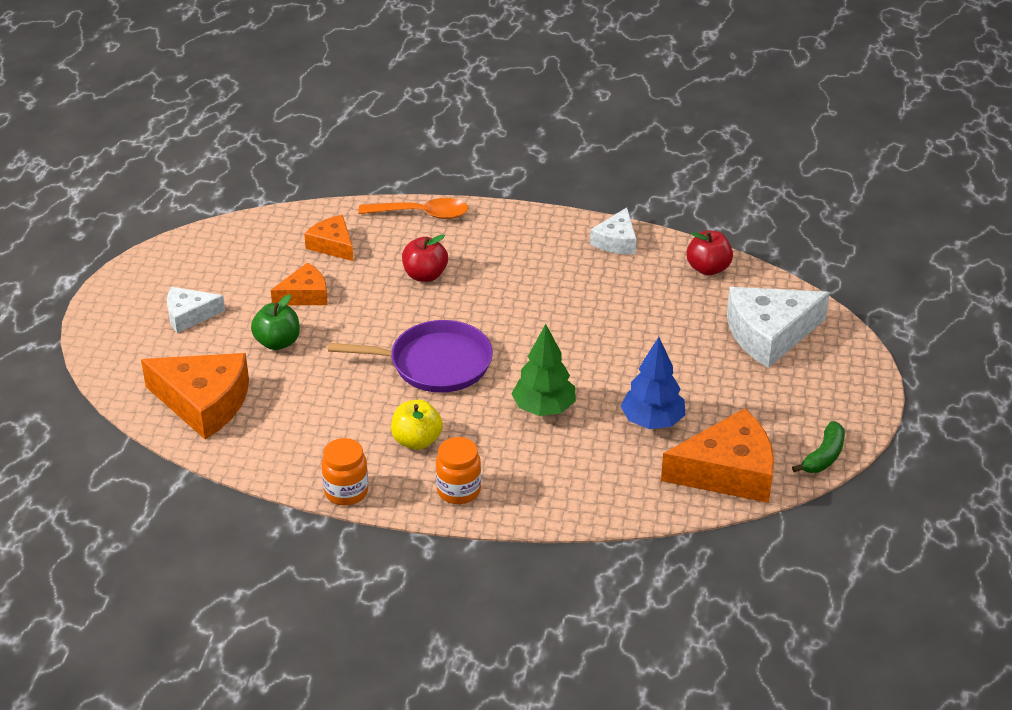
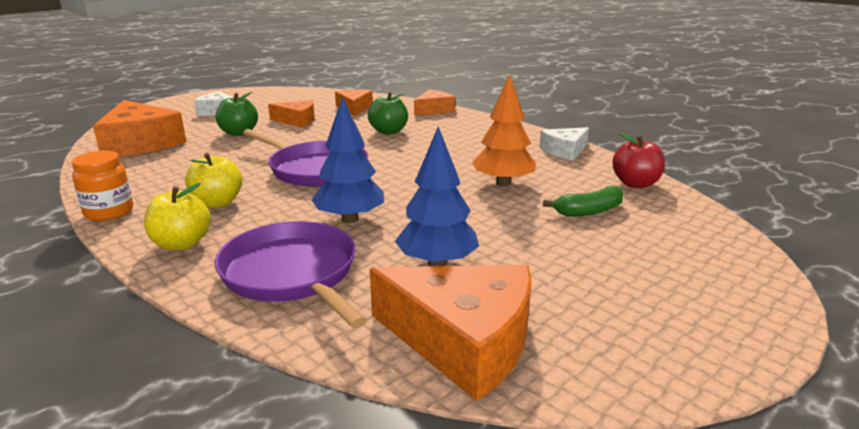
camera: 35 degrees right, 15 degrees down
orange spoon [358,198,468,219] -> orange cheese [414,90,455,116]
red apple [402,234,448,282] -> green apple [368,92,408,134]
orange jar [436,437,481,504] -> yellow apple [144,183,211,250]
green tree [512,324,576,416] -> blue tree [312,97,384,223]
white cheese [727,287,830,368] -> none
green banana [792,421,845,473] -> green banana moved to [543,186,623,216]
none -> purple pan [215,221,367,328]
none -> orange tree [472,75,536,187]

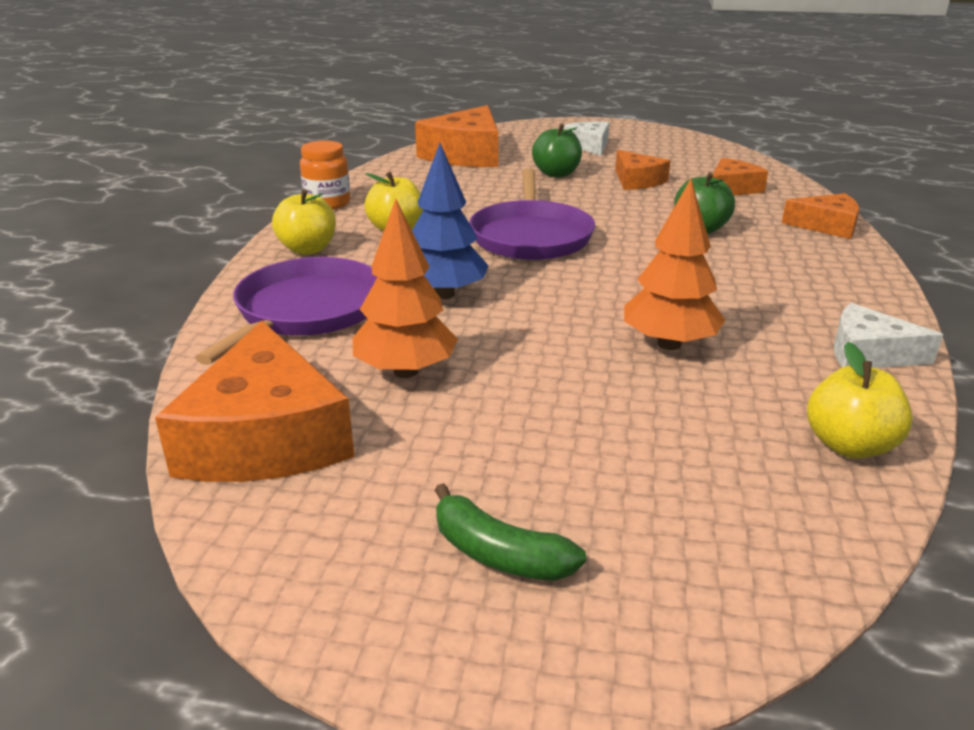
camera: 55 degrees right, 5 degrees up
blue tree [395,126,479,266] -> orange tree [353,199,458,378]
green banana [543,186,623,216] -> green banana moved to [435,483,586,581]
red apple [612,132,665,188] -> yellow apple [807,342,913,459]

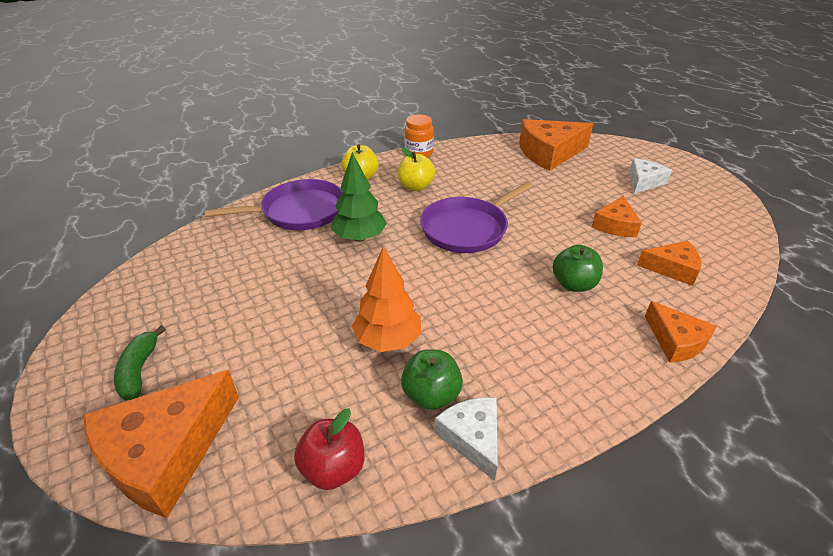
camera: 50 degrees right, 10 degrees up
orange cheese [155,321,355,482] -> orange cheese moved to [84,370,239,518]
orange tree [353,199,458,378] -> none
blue tree [412,143,489,299] -> green tree [331,152,387,242]
green apple [532,124,582,177] -> green apple moved to [401,349,463,410]
yellow apple [807,342,913,459] -> red apple [294,408,365,490]

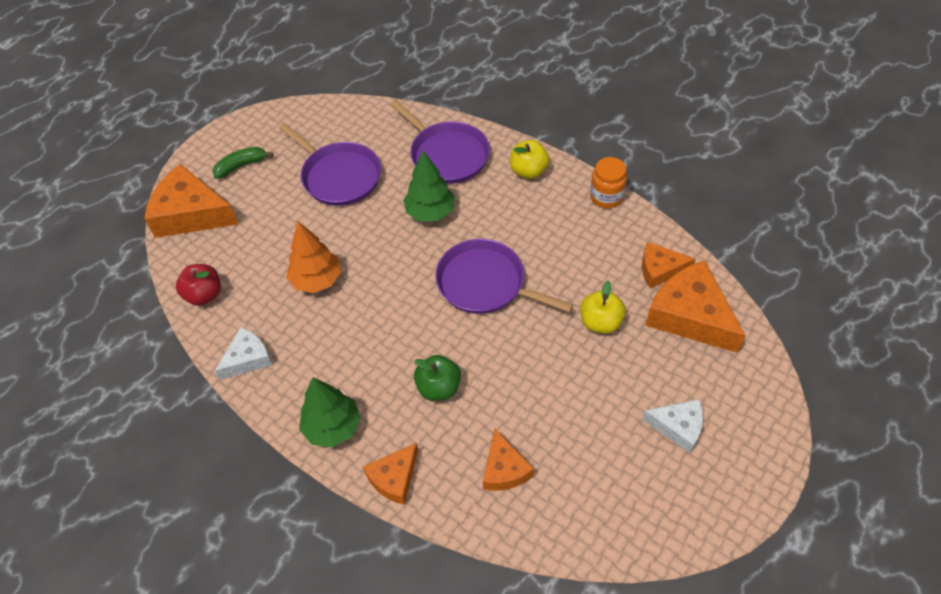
camera: 70 degrees right, 15 degrees up
yellow apple [398,147,435,191] -> yellow apple moved to [580,281,626,334]
green apple [401,349,463,410] -> none
orange cheese [592,196,642,237] -> orange cheese moved to [642,242,696,289]
none -> purple pan [279,123,381,206]
none -> green tree [299,378,361,448]

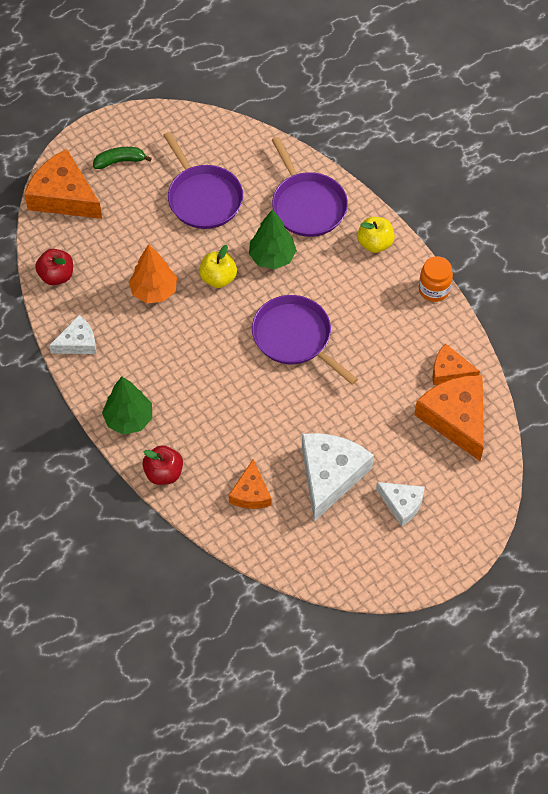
camera: 15 degrees right, 5 degrees up
orange cheese [363,443,418,505] -> red apple [142,445,183,485]
green apple [414,355,461,401] -> none
yellow apple [580,281,626,334] -> yellow apple moved to [199,245,237,288]
none -> white cheese [302,433,374,522]

